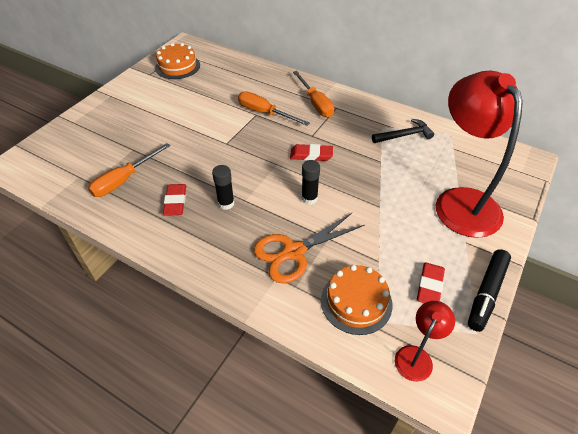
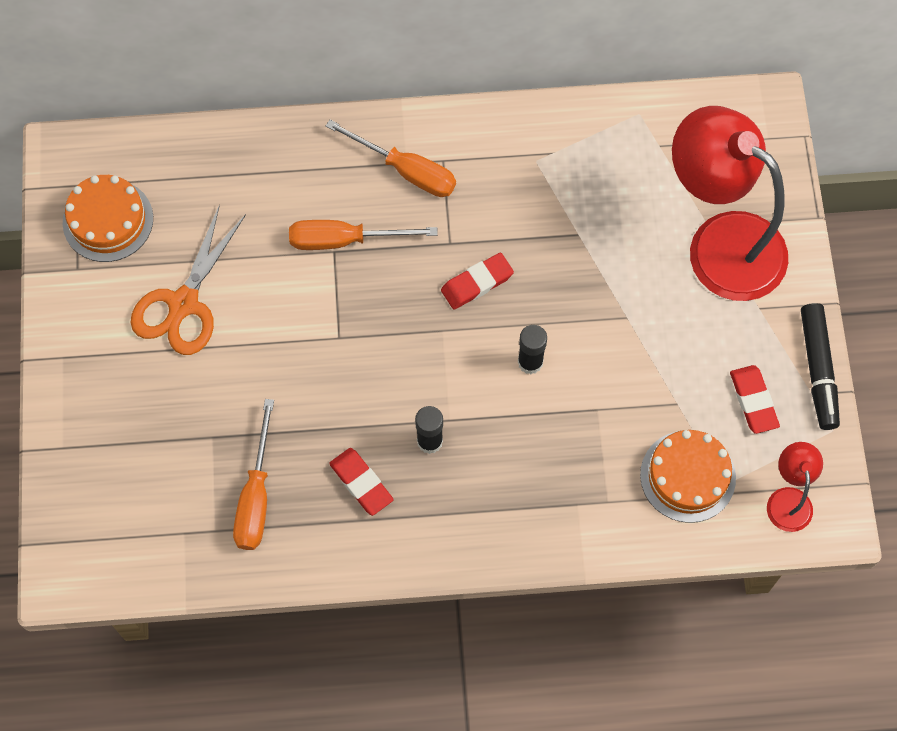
camera: 35 degrees left, 20 degrees up
orange scissors [254,213,365,284] -> orange scissors moved to [131,204,246,355]
black hammer [372,119,434,143] -> none

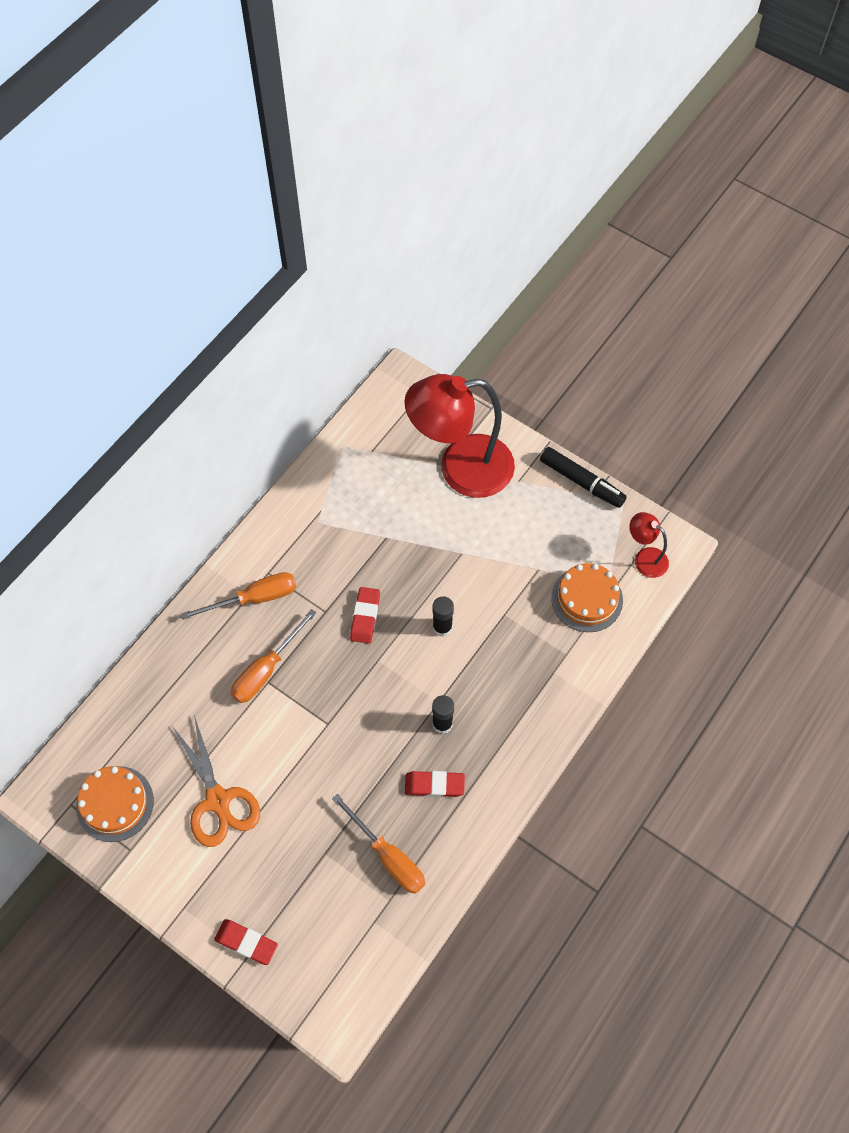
camera: 50 degrees left, 5 degrees down
red eraser [730,365,780,434] -> red eraser moved to [214,919,278,965]

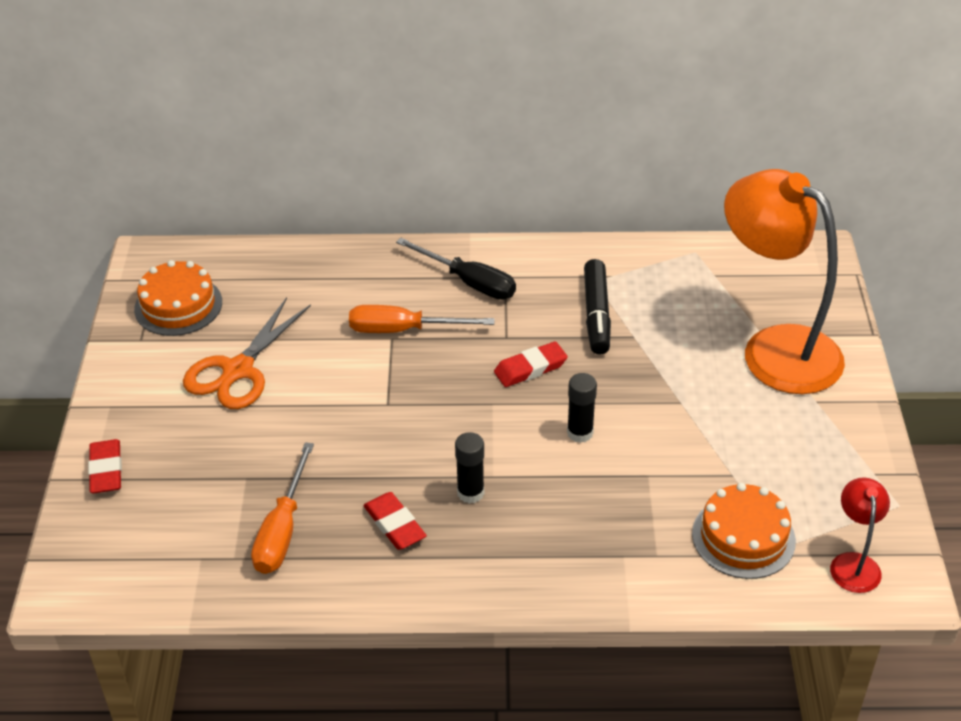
camera: 55 degrees right, 20 degrees down
orange screwdriver [181,572,296,620] -> black screwdriver [396,238,516,300]
red lamp [404,374,515,498] -> orange lamp [724,169,845,394]
black marker [540,447,627,508] -> black marker moved to [584,259,611,355]

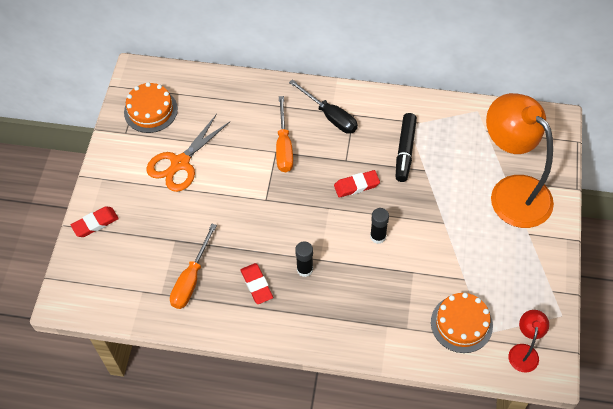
camera: 10 degrees right, 15 degrees up
red eraser [88,439,122,493] -> red eraser turned 60 degrees clockwise [71,206,119,237]
orange screwdriver [349,305,495,333] -> orange screwdriver turned 105 degrees counterclockwise [276,96,293,172]

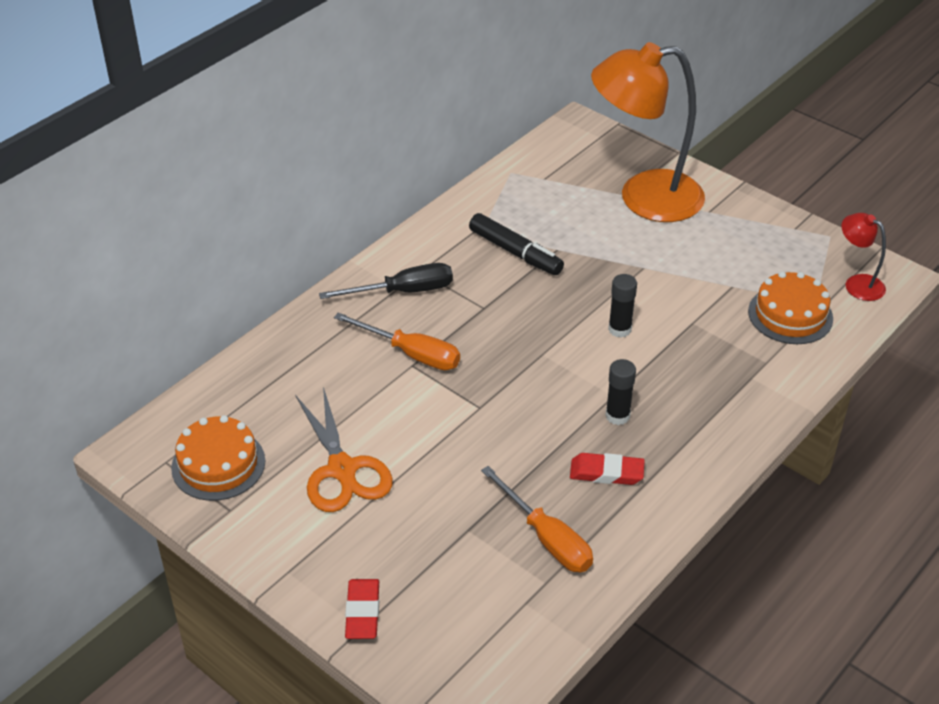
camera: 60 degrees left, 15 degrees down
red eraser [334,170,380,198] -> none

